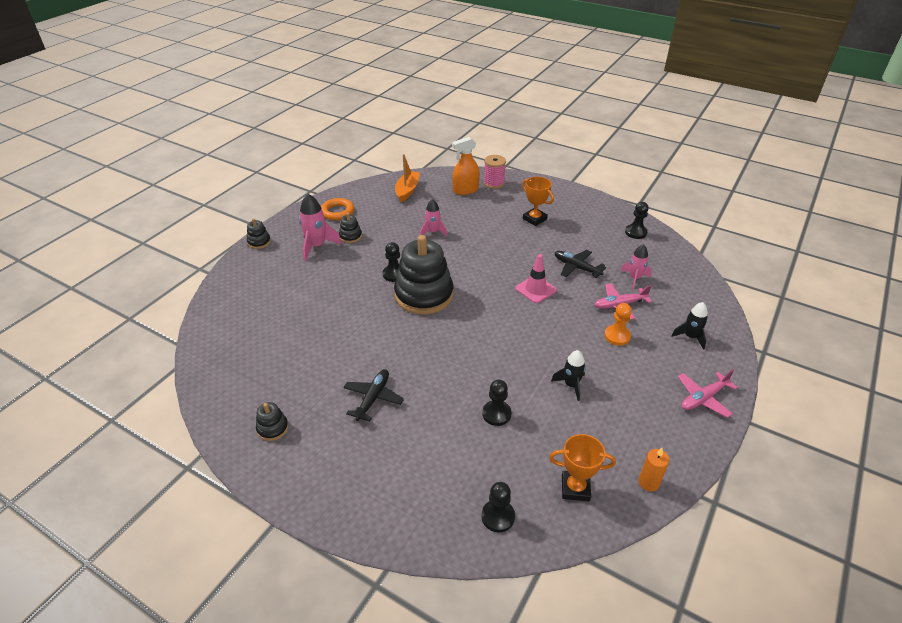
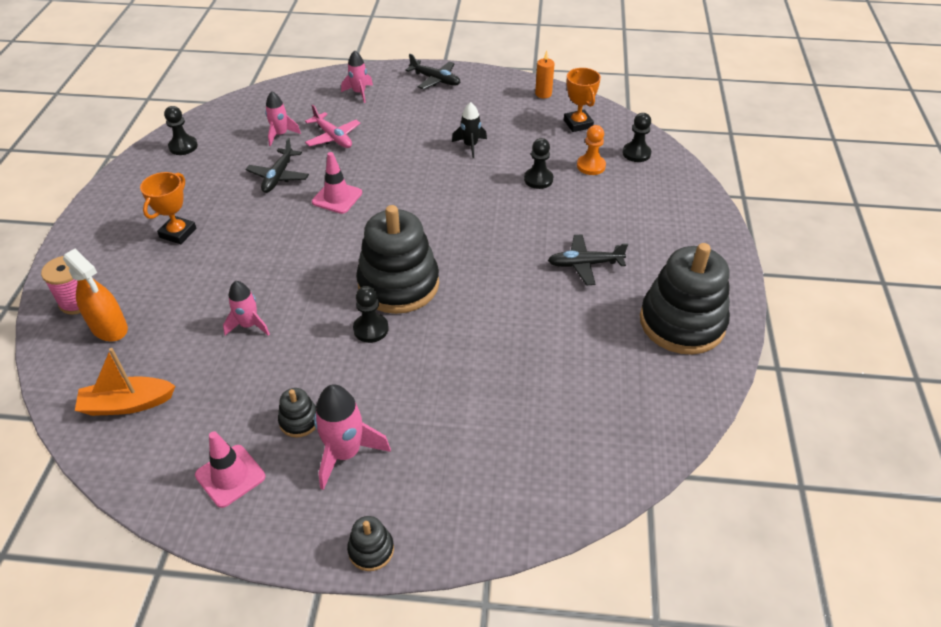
camera: 115 degrees left, 5 degrees up
black stacking toy [256,402,288,441] -> black stacking toy [640,243,730,355], size x2.34
orange ring [321,198,354,220] -> pink traffic cone [195,431,265,508]
orange pawn [604,303,632,346] -> orange pawn moved to [577,125,606,175]
black rocket [672,302,708,350] -> pink rocket [341,50,373,103]
pink plane [678,369,738,418] -> black plane [405,54,461,89]

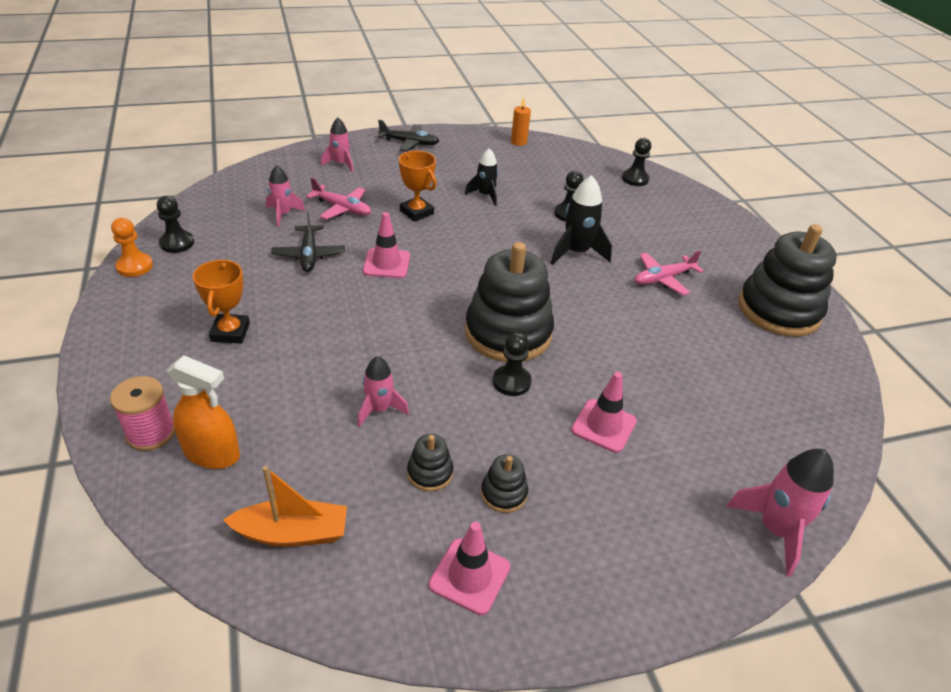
camera: 25 degrees left, 5 degrees down
orange boat [75,348,175,416] -> orange boat turned 150 degrees counterclockwise [223,466,347,547]
pink rocket [314,384,391,490] -> pink rocket moved to [726,449,834,577]
black stacking toy [347,516,394,571] -> black stacking toy moved to [407,434,453,491]
black plane [548,234,628,285] -> pink plane [635,250,704,295]
orange trophy [564,68,601,132] -> orange trophy moved to [399,151,437,222]
orange pawn [577,125,606,175] -> orange pawn moved to [111,218,153,277]
none -> black rocket [551,175,612,265]
none -> pink traffic cone [571,372,637,453]

